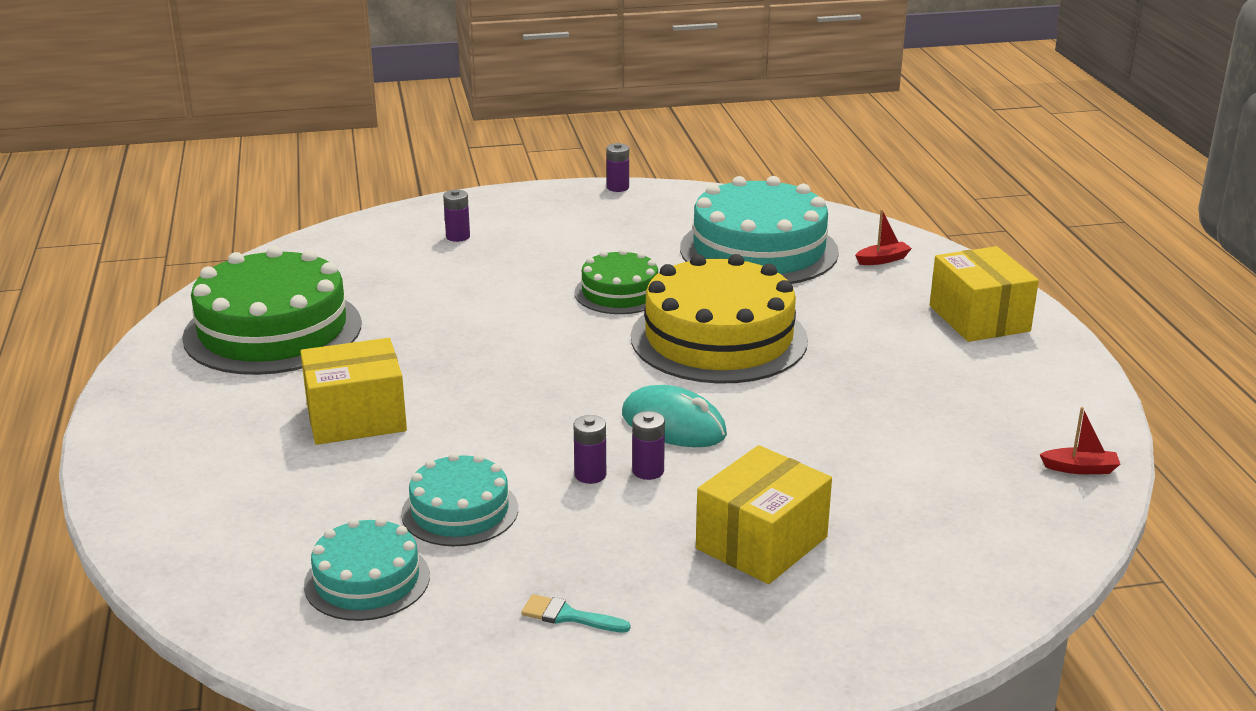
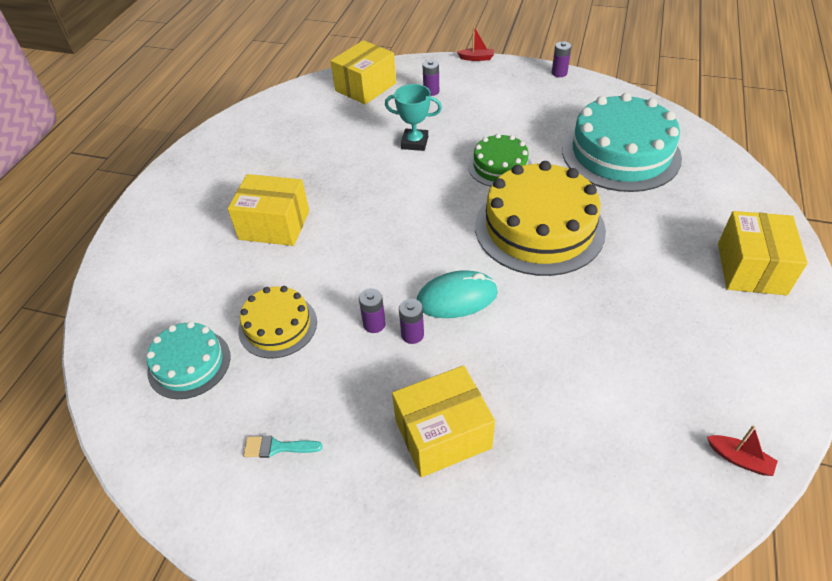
camera: 30 degrees right, 20 degrees up
green cake [182,246,361,375] -> none
turquoise cake [401,453,518,546] -> yellow cake [238,286,317,358]
turquoise brush [521,594,630,633] -> turquoise brush turned 45 degrees counterclockwise [243,435,322,458]
turquoise mouse [622,385,727,447] -> turquoise mouse turned 75 degrees counterclockwise [416,270,498,318]
red boat [855,209,912,265] -> red boat moved to [457,26,494,61]
none -> yellow box [331,40,396,104]
none -> turquoise trophy [385,84,442,151]

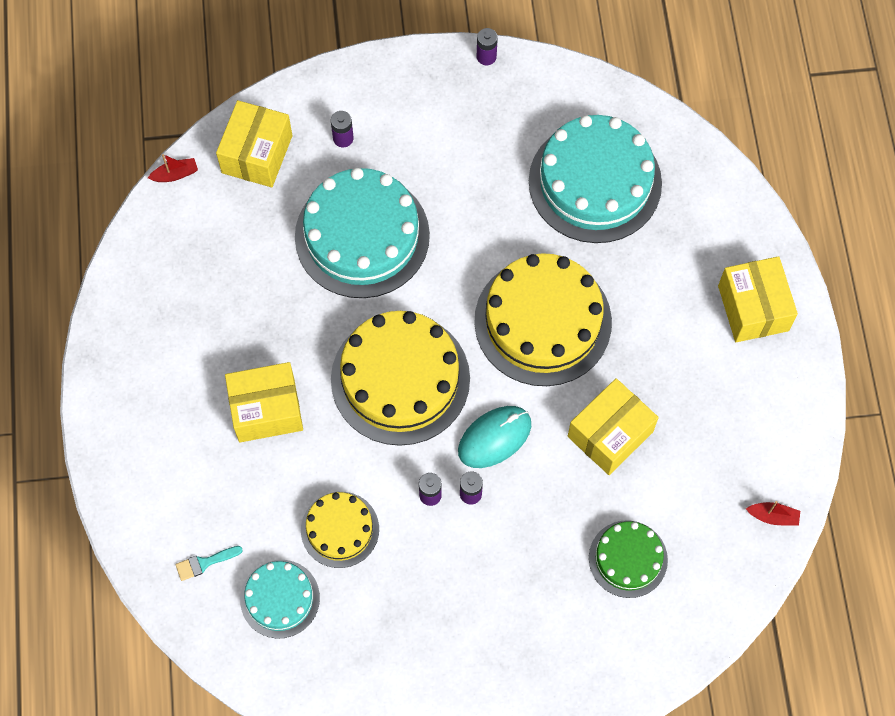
camera: 25 degrees left, 20 degrees up
turquoise brush [243,435,322,458] -> turquoise brush moved to [175,546,243,581]
turquoise trophy [385,84,442,151] -> turquoise cake [295,168,430,298]
yellow box [392,365,495,477] -> yellow box moved to [568,378,659,475]
red boat [457,26,494,61] -> red boat moved to [148,154,198,182]
green cake [468,133,532,187] -> green cake moved to [589,520,668,598]
none -> yellow cake [331,311,470,446]

